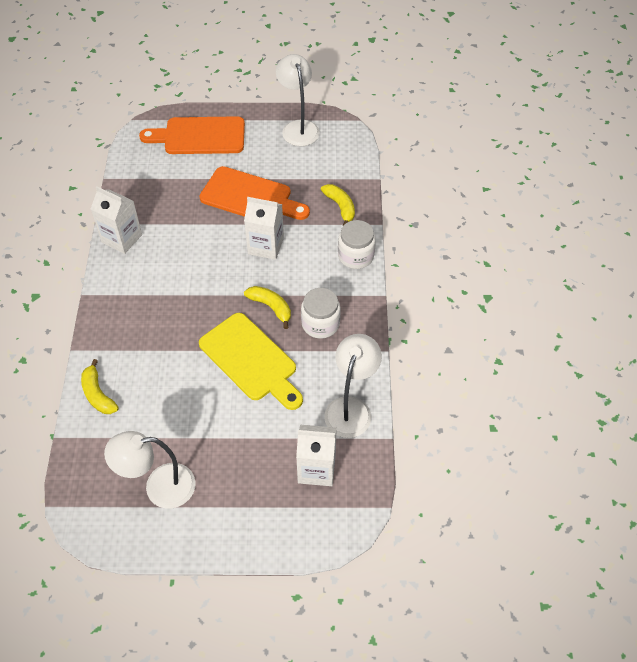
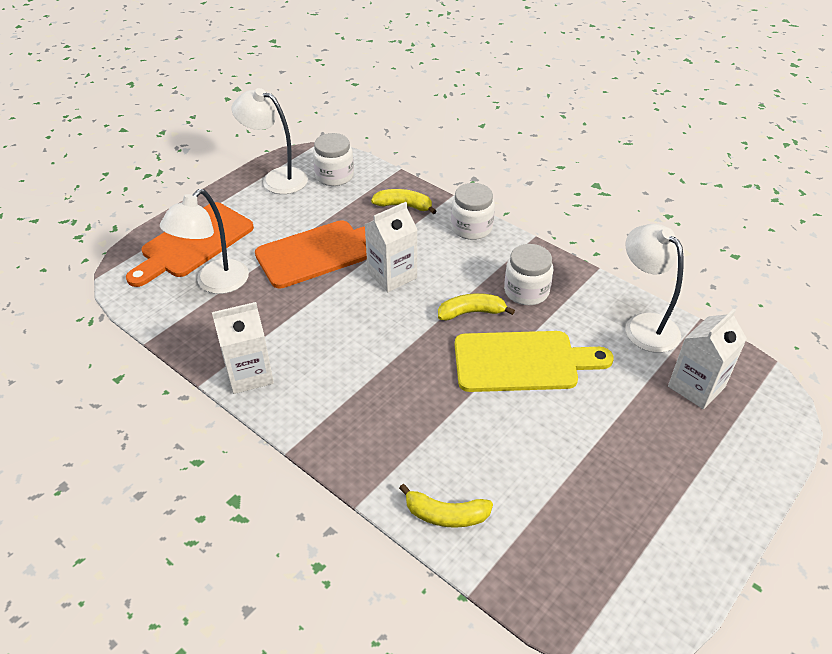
camera: 50 degrees left, 10 degrees down
white lamp [104,431,196,508] -> white lamp moved to [160,189,249,294]
none -> white jar [313,133,354,186]

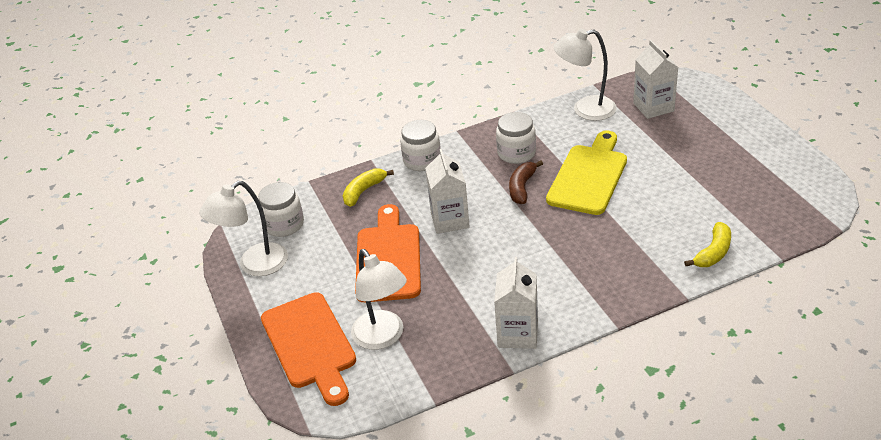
camera: 60 degrees left, 5 degrees down
yellow banana [438,293,515,321] -> brown banana [509,161,543,204]

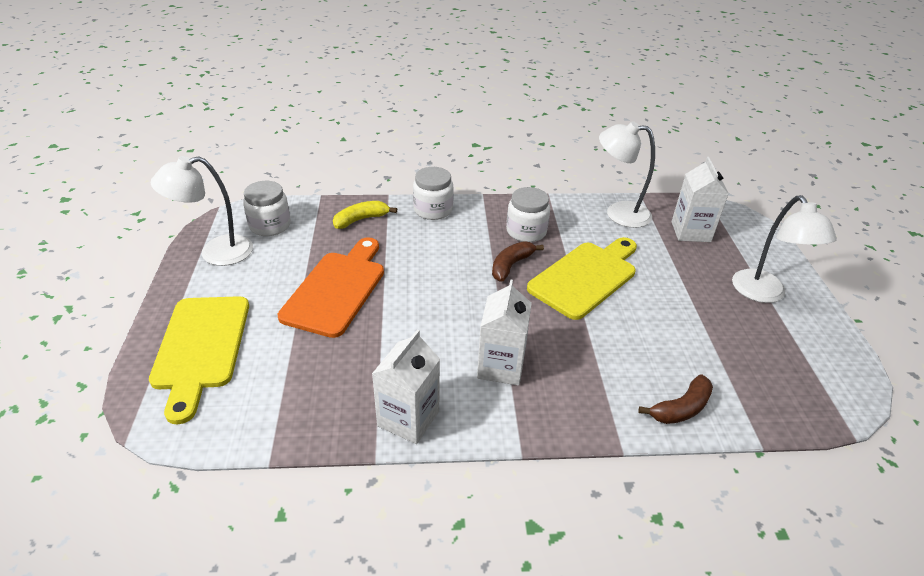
camera: 15 degrees right, 0 degrees up
orange cutting board [261,292,356,406] -> yellow cutting board [149,296,249,424]
white lamp [351,249,407,350] -> white lamp moved to [732,195,837,303]
white carton [425,149,470,234] -> white carton moved to [477,279,532,386]
yellow banana [684,222,731,267] -> brown banana [638,374,713,424]

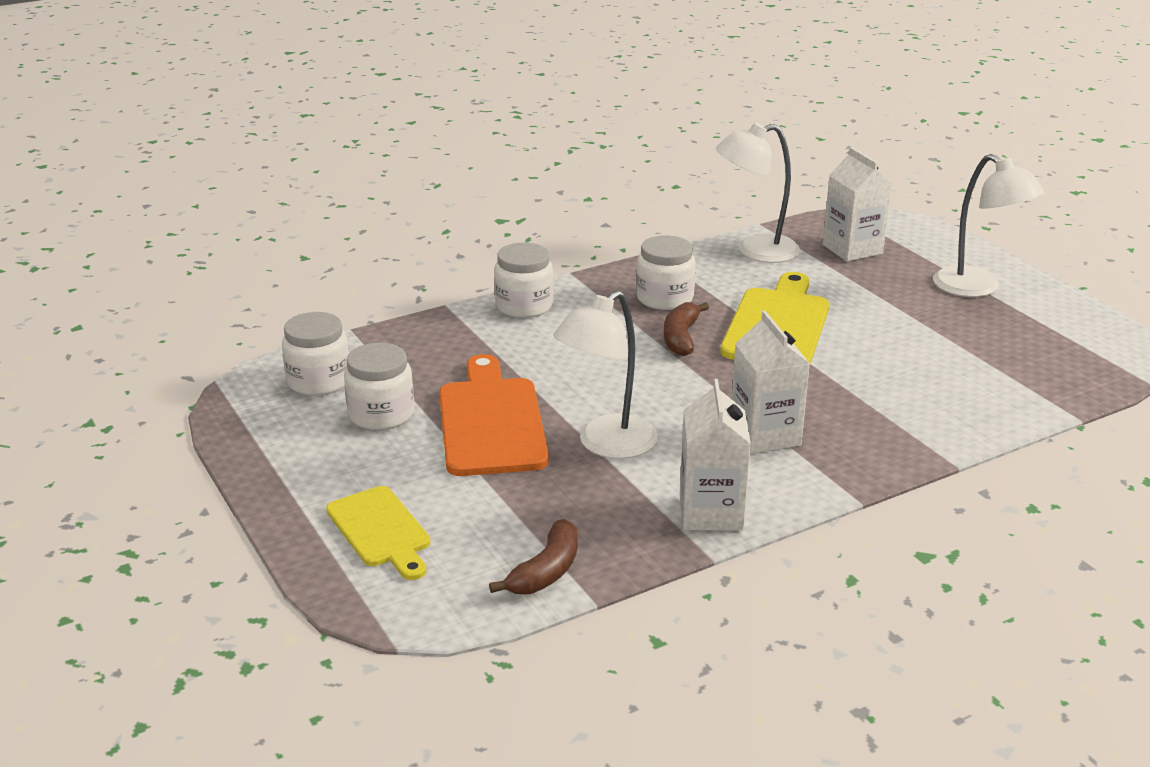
camera: 25 degrees left, 10 degrees down
yellow cutting board [149,296,249,424] -> yellow cutting board [326,486,430,580], size x0.64
white lamp [150,156,253,266] -> white lamp moved to [553,290,657,459]
yellow banana [333,201,397,229] -> none
brown banana [638,374,713,424] -> brown banana moved to [489,519,578,594]
none -> white jar [344,343,414,430]

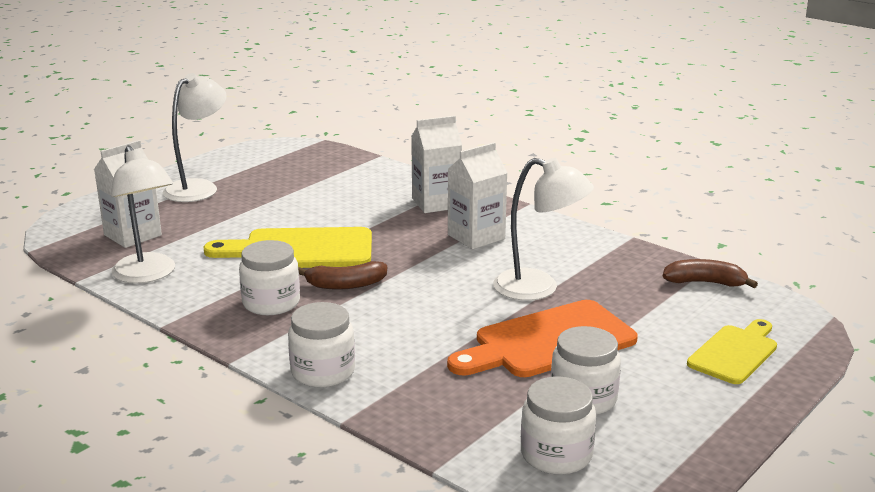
camera: 110 degrees left, 5 degrees down
white carton [680,379,751,531] -> white carton moved to [411,116,462,213]

